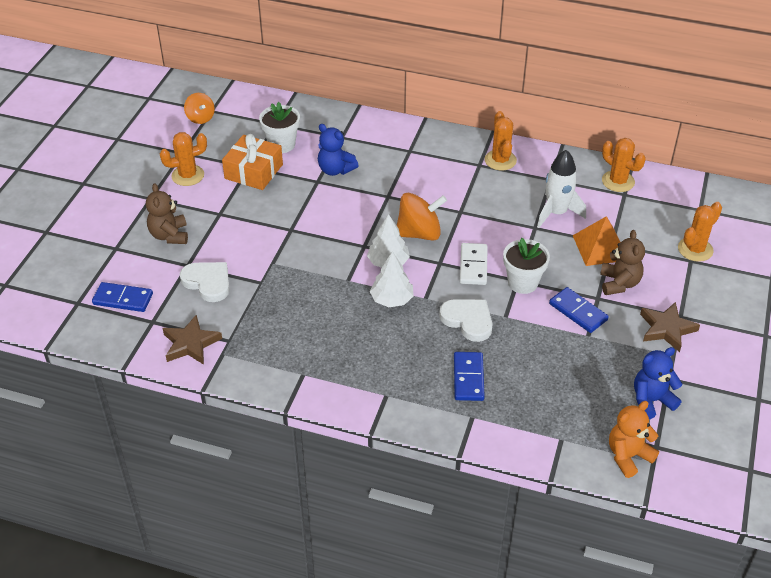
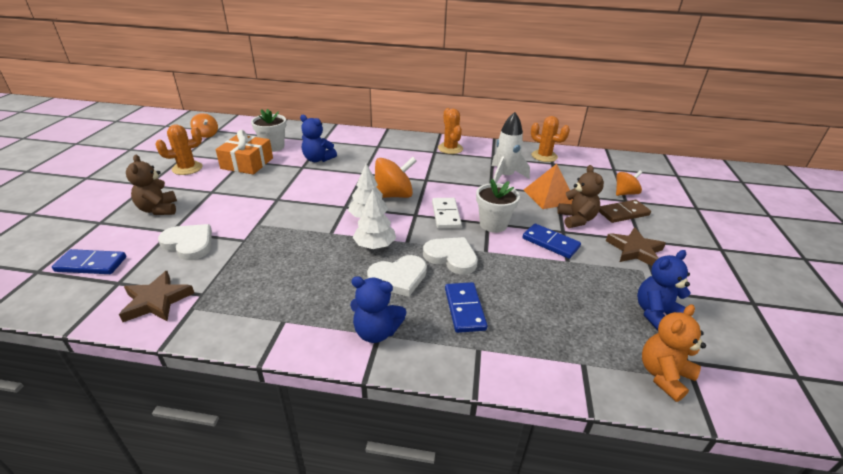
camera: 10 degrees left, 10 degrees down
orange cactus [678,202,722,262] -> orange spinning top [616,170,642,196]
none -> blue teddy bear [350,276,406,343]
none -> white heart [367,255,427,297]
none -> brown domino [599,200,651,223]

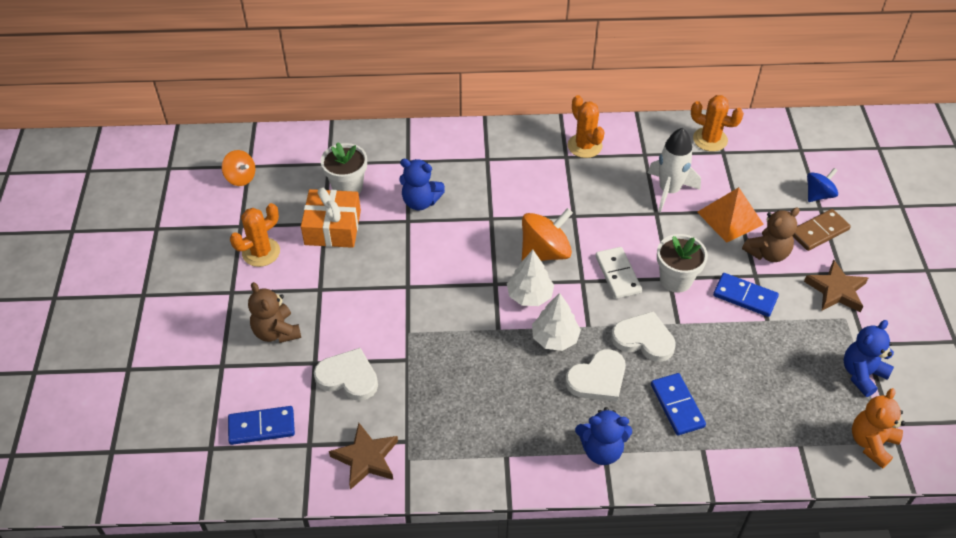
camera: 10 degrees left, 15 degrees up
brown teddy bear [557,165,604,228] -> brown teddy bear turned 75 degrees clockwise [742,207,800,262]
orange spinning top [616,170,642,196] -> blue spinning top [807,168,838,202]

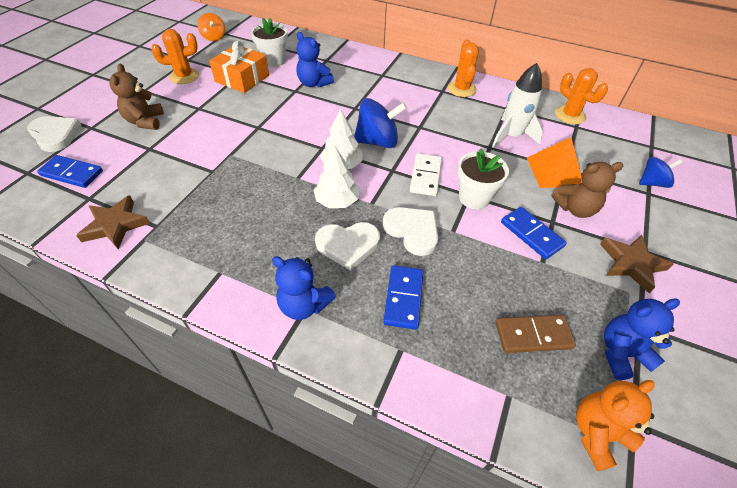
camera: 25 degrees right, 0 degrees up
white heart [314,348,378,401] -> white heart moved to [27,116,81,152]
orange spinning top [522,208,573,261] -> blue spinning top [354,98,407,148]
brown domino [792,209,851,251] -> brown domino moved to [496,315,576,353]

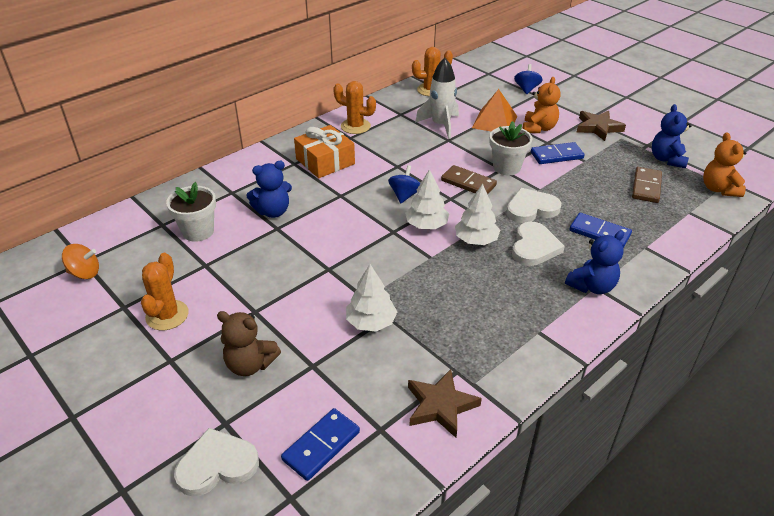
camera: 65 degrees left, 10 degrees down
orange gift [209,41,269,93] -> orange gift moved to [294,125,355,178]
blue spinning top [354,98,407,148] -> blue spinning top [388,165,420,203], size x0.61
white domino [410,153,442,196] -> brown domino [441,165,497,194]
brown teddy bear [551,162,623,218] -> orange teddy bear [523,77,561,133]
none -> white tree [346,264,397,331]

